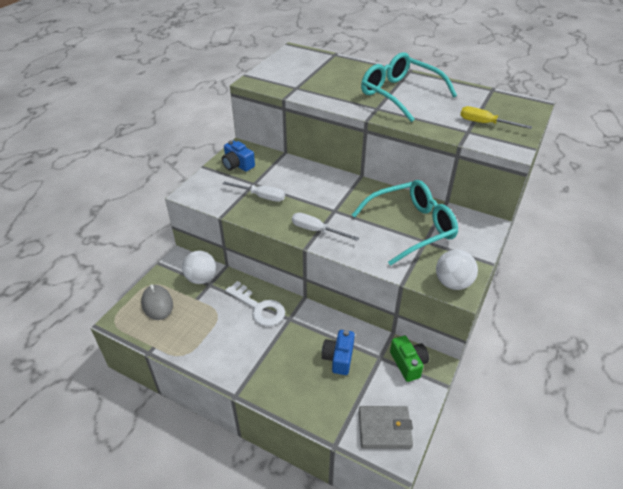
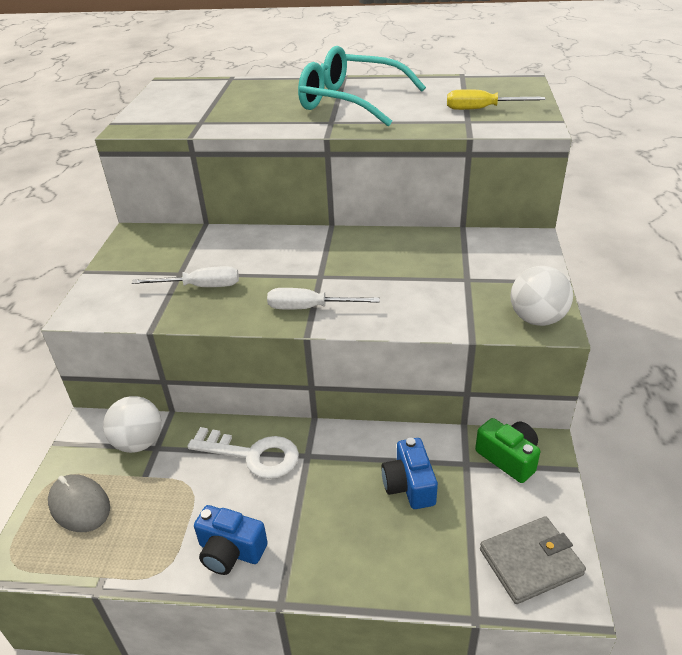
camera: 20 degrees left, 5 degrees down
blue camera [222,141,255,171] -> blue camera moved to [194,505,268,575]
turquoise glasses [352,180,458,266] -> none

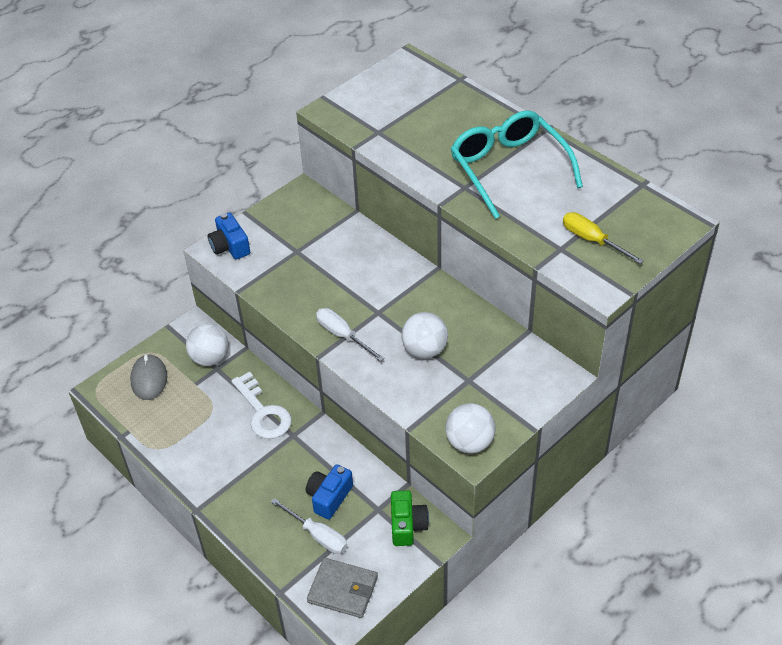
camera: 40 degrees right, 10 degrees up
white screwdriver [132,266,239,287] -> white screwdriver moved to [271,498,347,554]
blue camera [194,505,268,575] -> blue camera moved to [208,212,250,260]
none -> white ball [401,312,448,359]

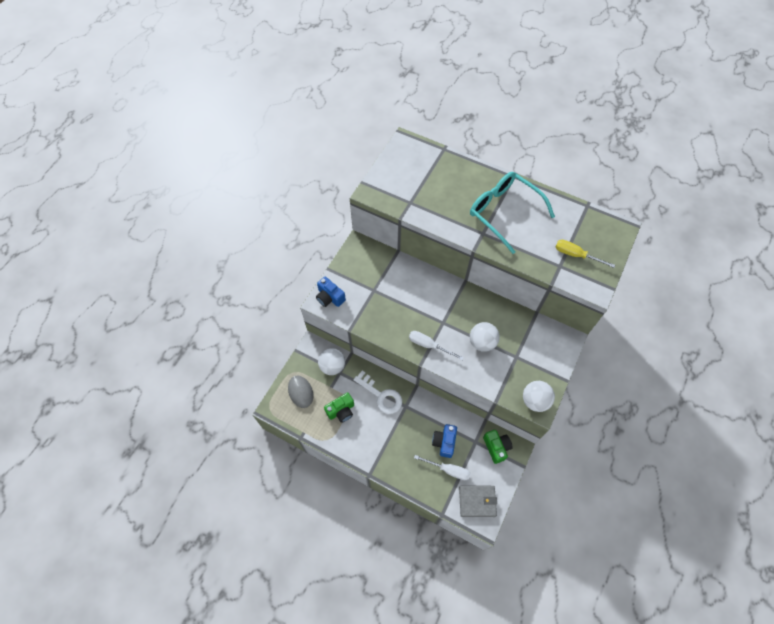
camera: 20 degrees left, 15 degrees up
none -> green camera [324,392,354,423]

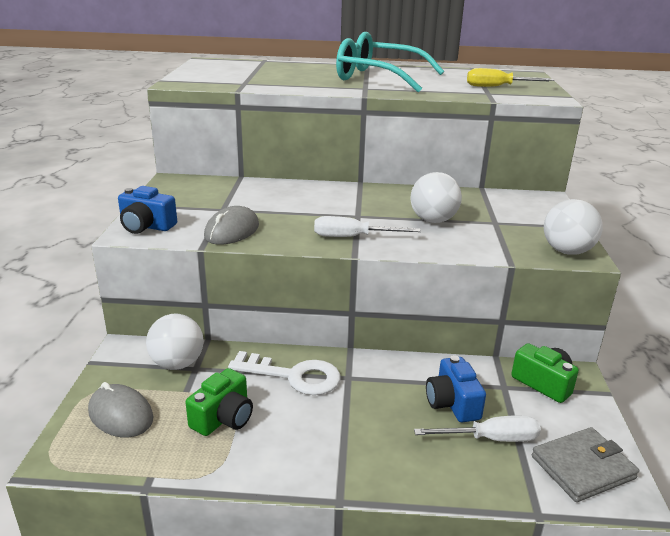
camera: 25 degrees left, 35 degrees down
none -> grey mouse [204,206,259,245]

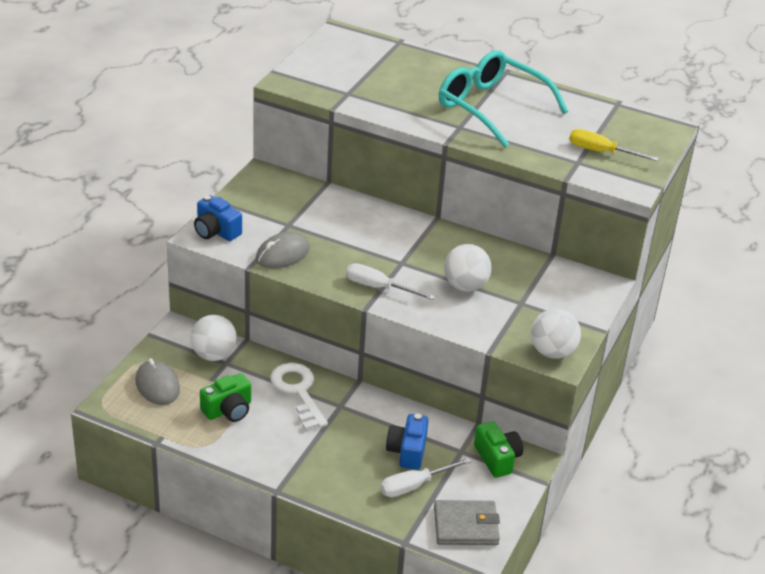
camera: 20 degrees right, 10 degrees up
white key [228,351,340,395] -> white key turned 150 degrees counterclockwise [270,363,328,430]
white screwdriver [414,415,541,442] -> white screwdriver turned 135 degrees clockwise [380,458,472,497]

